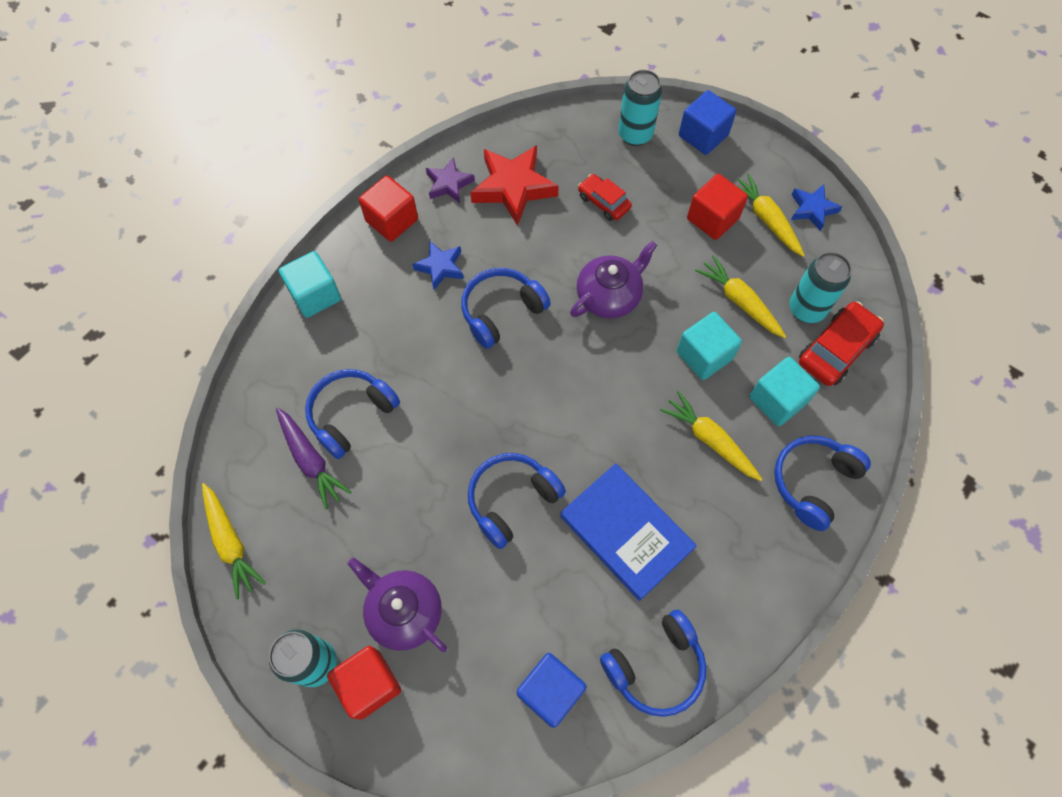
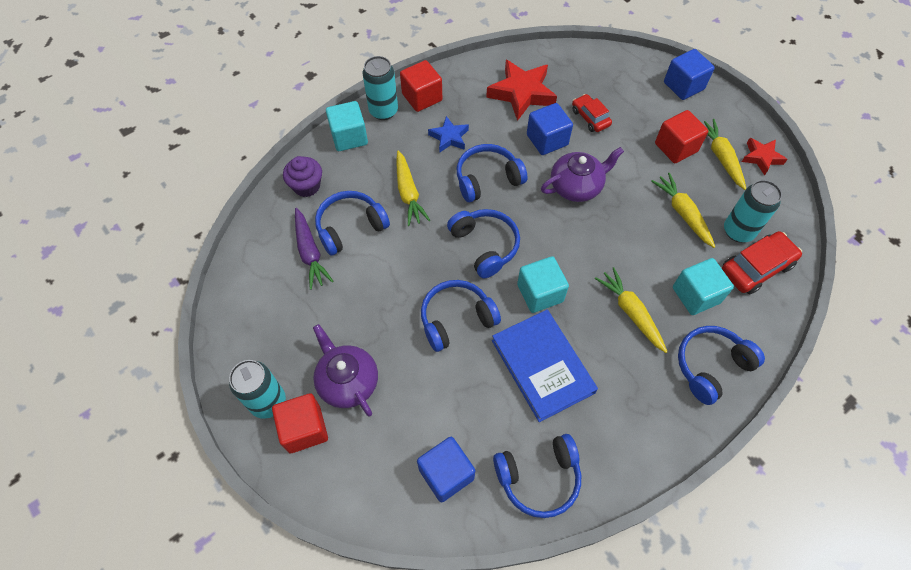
camera: 15 degrees right, 5 degrees down
yellow carrot [202,483,266,600] -> yellow carrot moved to [397,151,430,226]
purple star [426,157,475,203] -> none
turquoise can [618,70,662,146] -> turquoise can moved to [362,56,398,120]
turquoise cube [677,312,742,380] -> turquoise cube moved to [517,256,569,313]
blue star [791,184,842,231] -> red star [742,138,788,175]
none -> purple cupcake [283,156,322,197]
none -> blue headphones [447,209,520,278]
none -> blue cube [527,103,573,155]

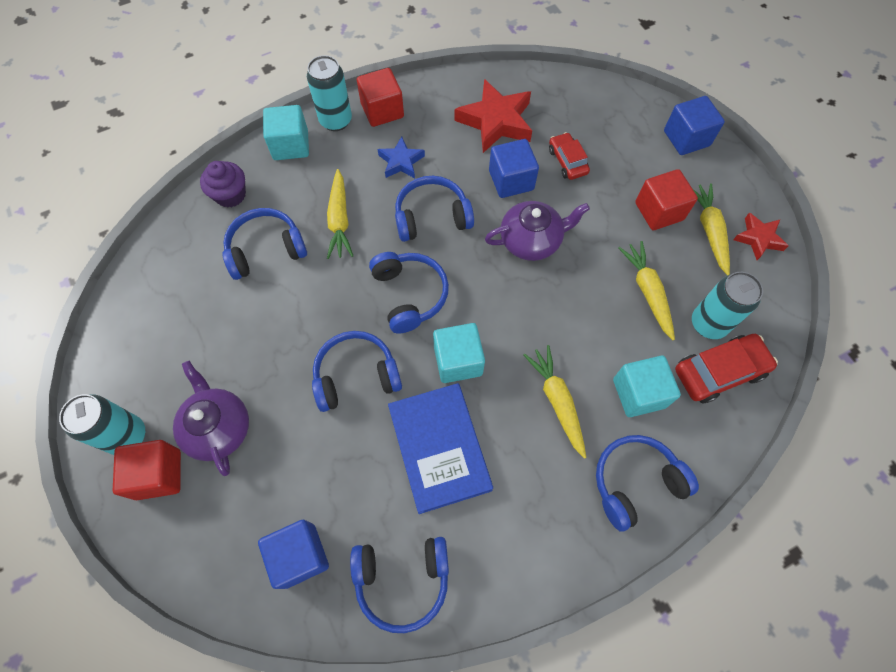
camera: 10 degrees right, 5 degrees up
purple carrot [295,208,333,290] -> none

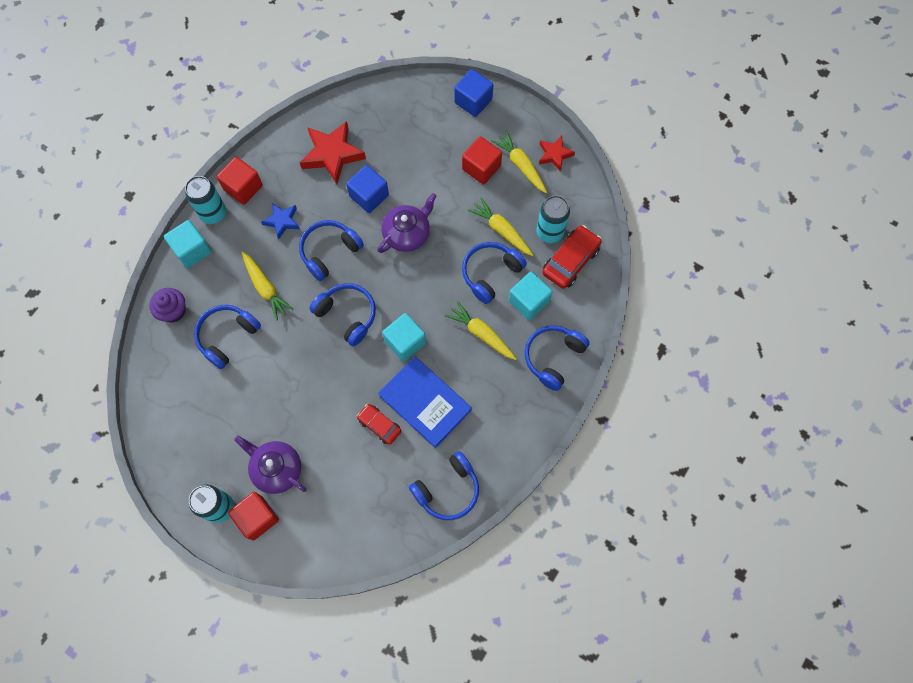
camera: 30 degrees left, 5 degrees up
blue cube [258,519,329,589] -> none
blue headphones [312,331,402,412] -> blue headphones moved to [462,242,527,304]
red car [549,132,590,180] -> red car moved to [357,404,401,445]

